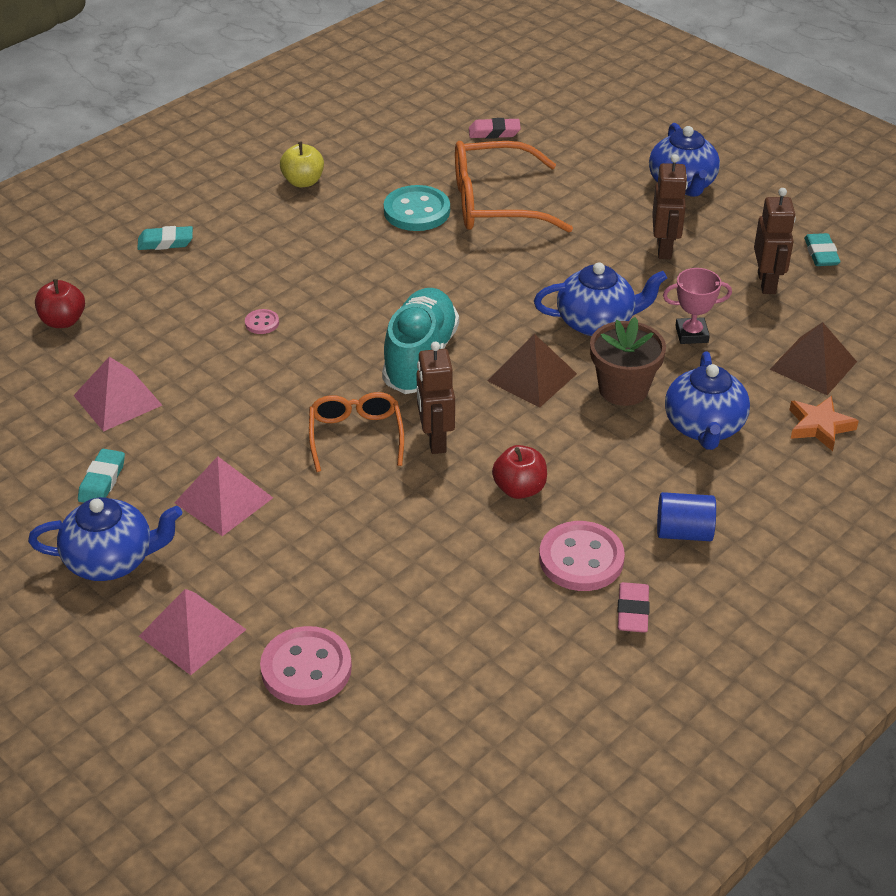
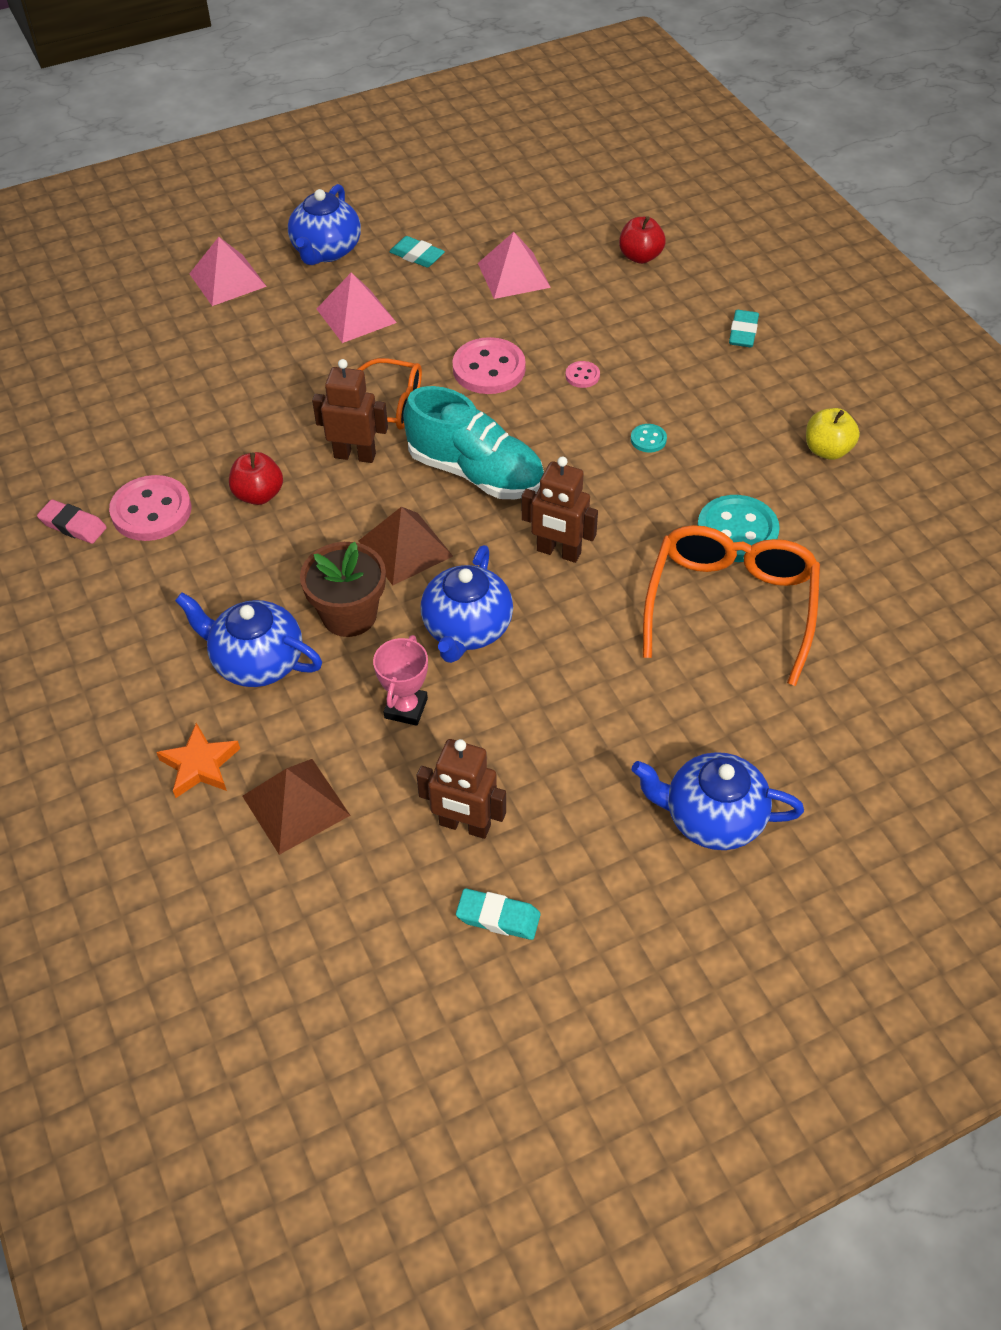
camera: 110 degrees right, 10 degrees up
pink button [260,626,352,705] -> pink button moved to [453,337,526,394]
pink eraser [469,118,521,139] -> none
brown robot [652,154,688,259] -> brown robot moved to [521,457,598,563]
blue cylinder [657,492,716,541] -> none
none -> turquoise button [631,424,667,452]

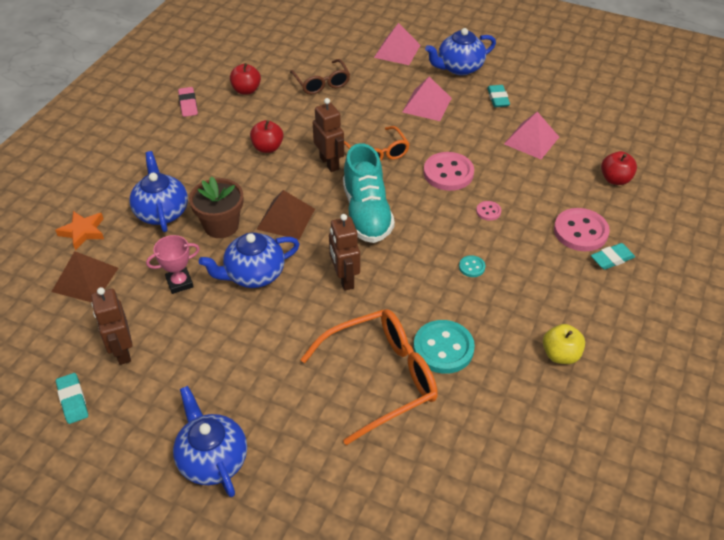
camera: 50 degrees right, 5 degrees down
pink button [109,475,191,541] -> pink button moved to [554,208,610,251]
none -> red apple [230,63,261,95]
none -> brown glasses [290,59,350,94]

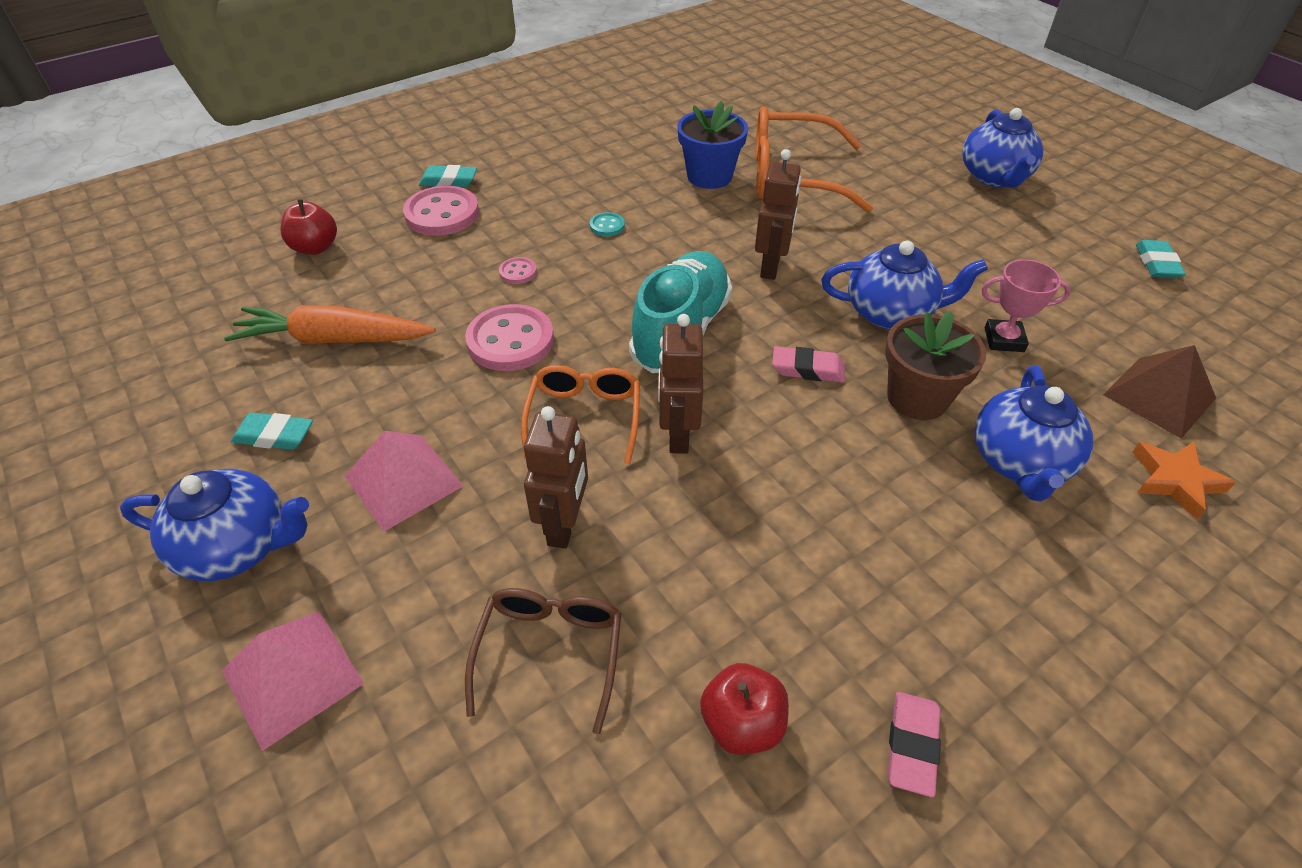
camera: 150 degrees left, 0 degrees up
brown robot [91,287,133,365] -> brown robot moved to [524,406,588,549]
red apple [250,120,284,153] -> none
brown pyramid [257,190,315,240] -> pink eraser [772,346,845,383]
turquoise button [413,320,475,374] -> blue flower pot [677,101,748,189]
turquoise eraser [487,85,510,107] -> turquoise eraser turned 75 degrees clockwise [231,412,313,450]
pink pyramid [504,112,559,159] -> orange carrot [224,305,436,344]
yellow apple [543,324,585,364] -> none

